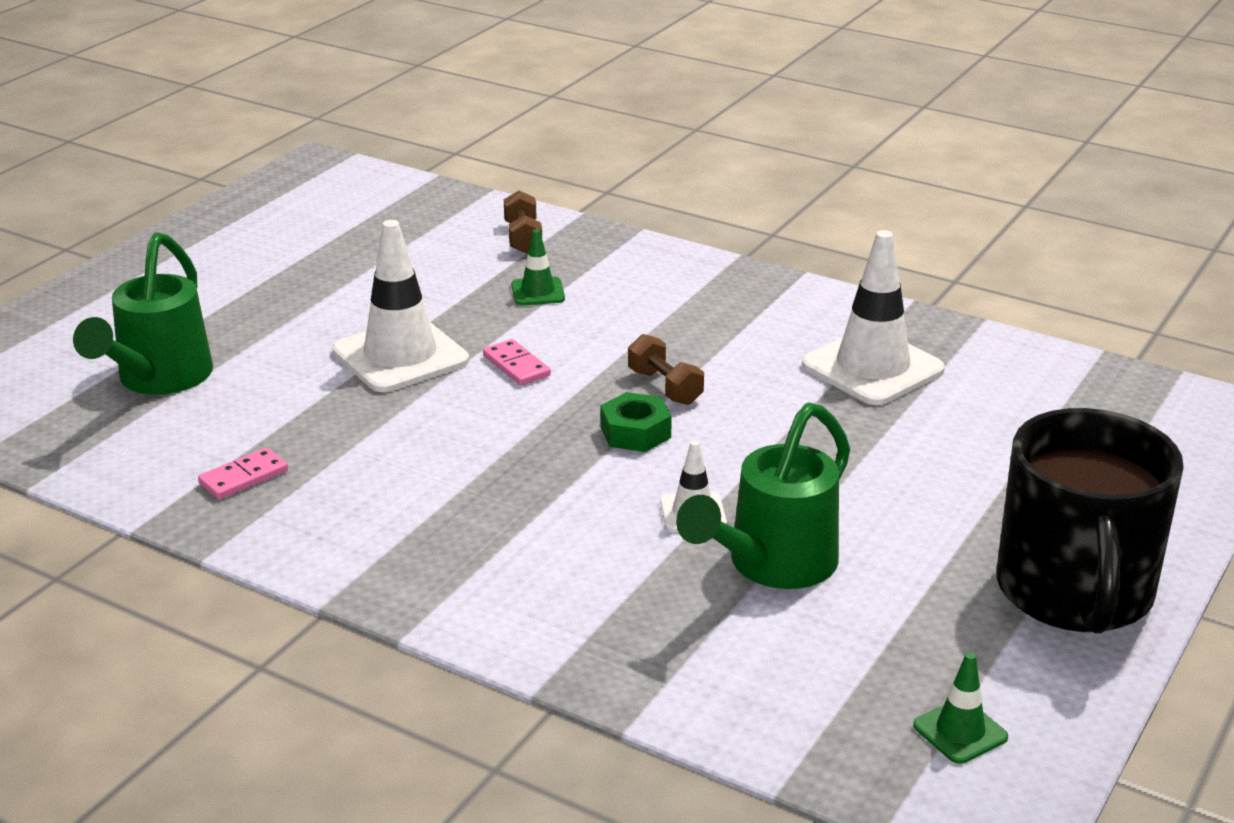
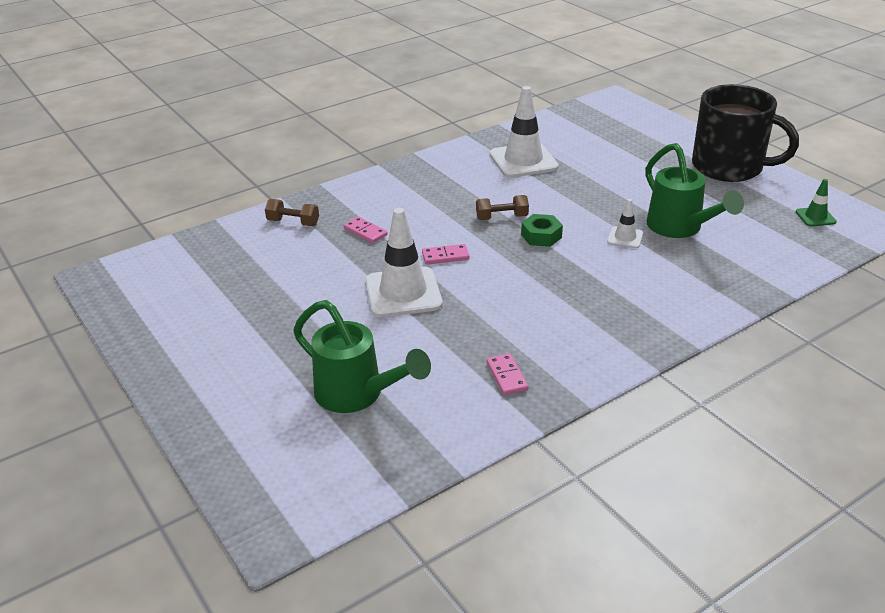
camera: 65 degrees left, 5 degrees up
green traffic cone [511,229,565,305] -> pink domino [343,216,388,243]

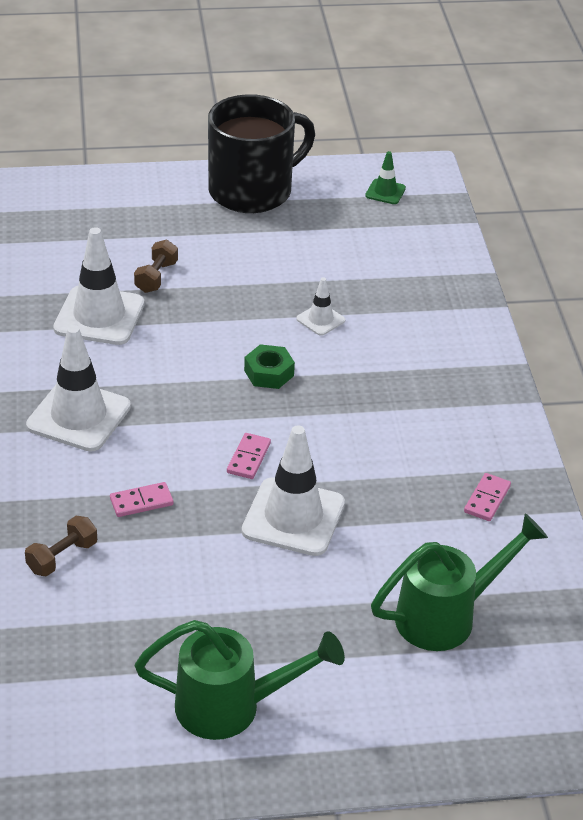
camera: 65 degrees left, 5 degrees up
brown dumbbell [476,195,529,220] -> brown dumbbell moved to [134,240,178,293]
pink domino [487,353,529,395] -> pink domino turned 75 degrees counterclockwise [464,473,511,521]
green watering can [645,143,744,238] -> green watering can moved to [135,620,345,740]
none -> white traffic cone [26,325,131,452]

